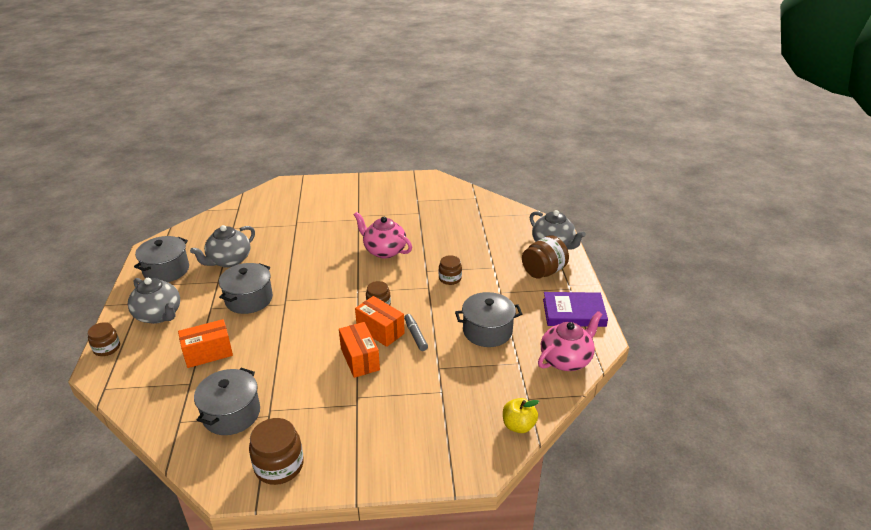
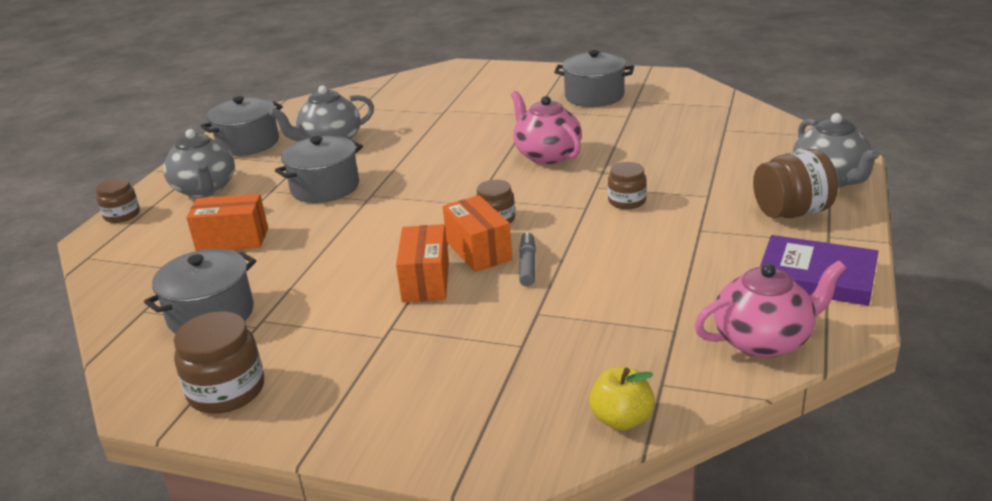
camera: 25 degrees right, 5 degrees down
grey pot [455,292,522,347] -> grey pot moved to [554,50,634,107]

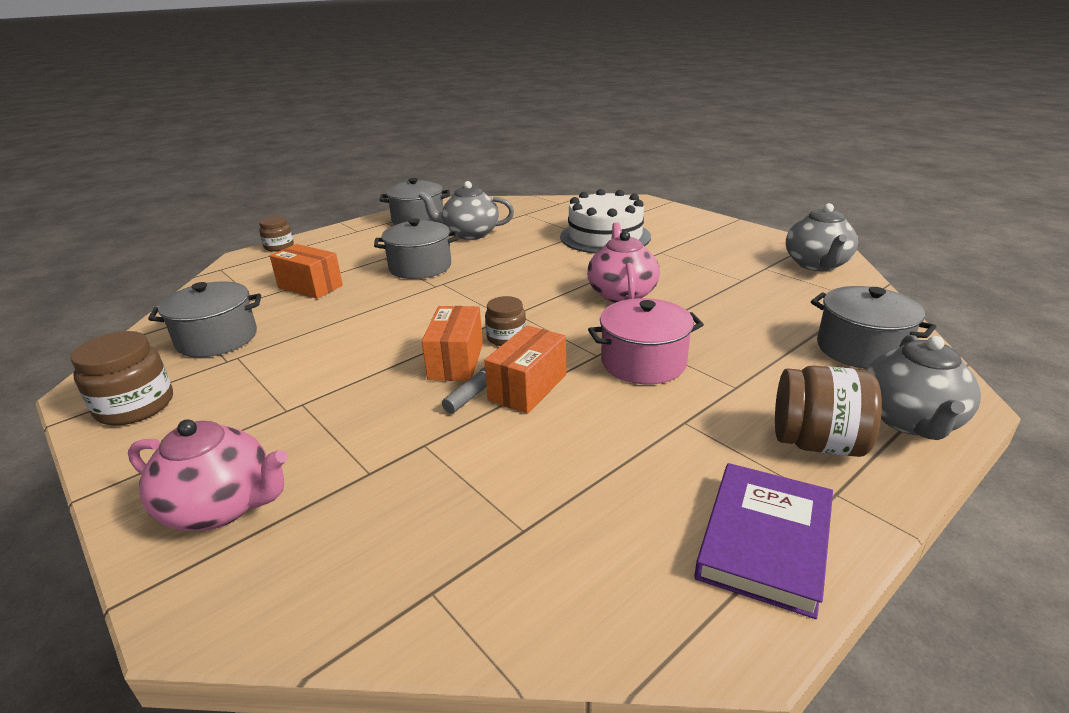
camera: 30 degrees right, 0 degrees up
grey teapot [163,129,235,198] -> grey teapot moved to [786,203,858,271]
orange box [396,224,449,303] -> orange box moved to [484,325,566,414]
grey pot [554,50,634,107] -> grey pot moved to [811,286,936,369]
yellow apple [589,367,655,430] -> none
brown jar [608,162,647,209] -> pink pot [588,298,704,384]
pink teapot [694,260,846,358] -> pink teapot moved to [128,419,288,531]
purple book [760,235,878,306] -> purple book turned 60 degrees clockwise [694,463,833,619]
none -> white cake [560,189,651,254]

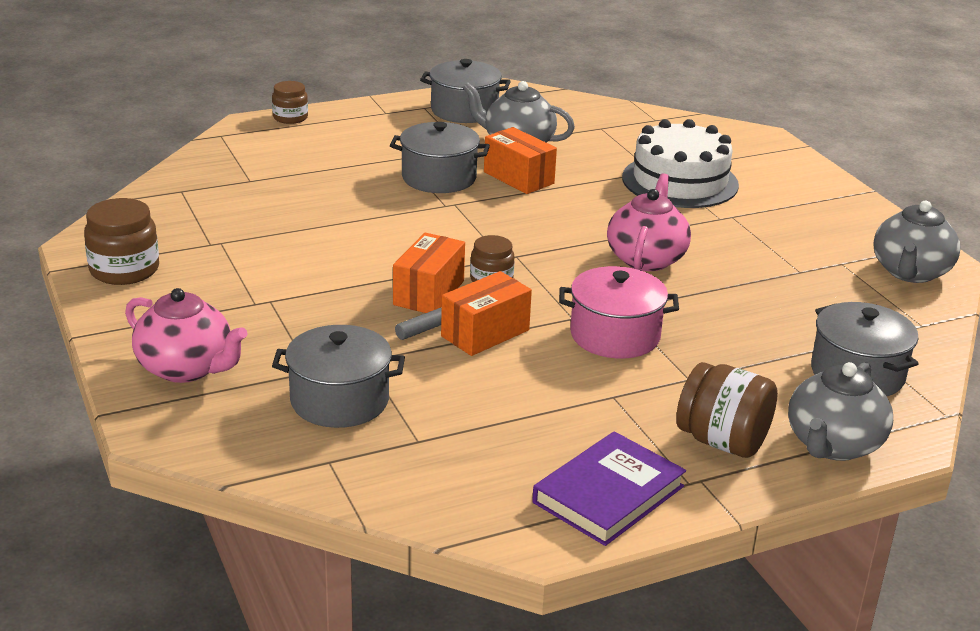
camera: 15 degrees right, 0 degrees up
grey pot [148,282,261,357] -> grey pot moved to [272,325,405,428]
orange box [270,244,343,299] -> orange box moved to [484,127,557,194]

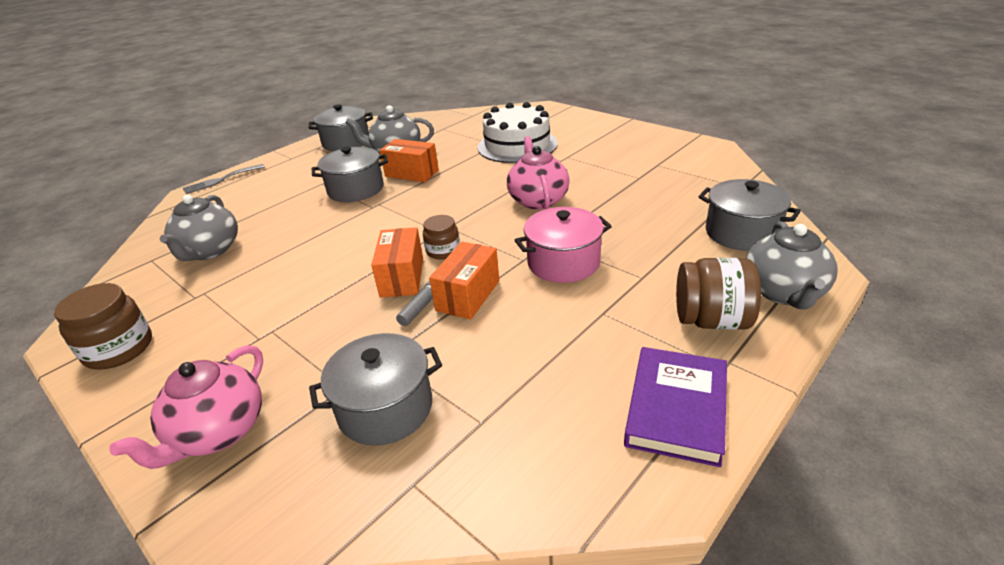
camera: 20 degrees left, 5 degrees up
pink teapot [125,288,248,383] -> pink teapot turned 105 degrees clockwise [109,345,263,469]
brown jar [272,81,308,124] -> grey fork [183,164,265,194]
grey teapot [873,201,961,283] -> grey teapot moved to [160,195,238,261]

